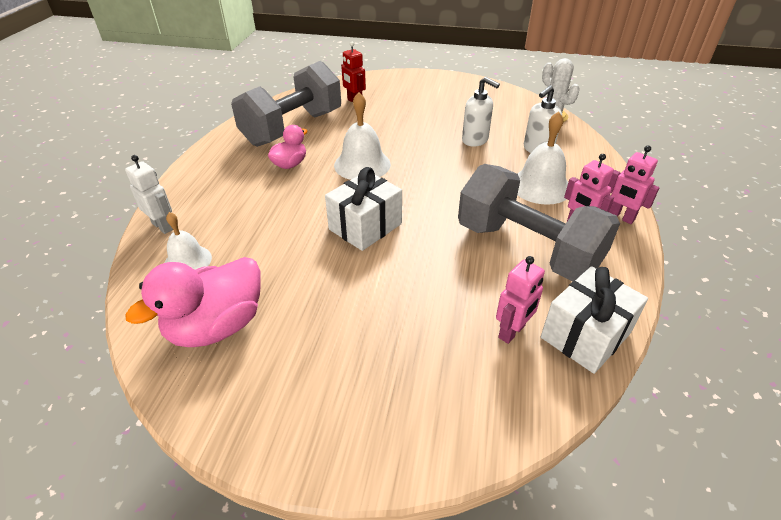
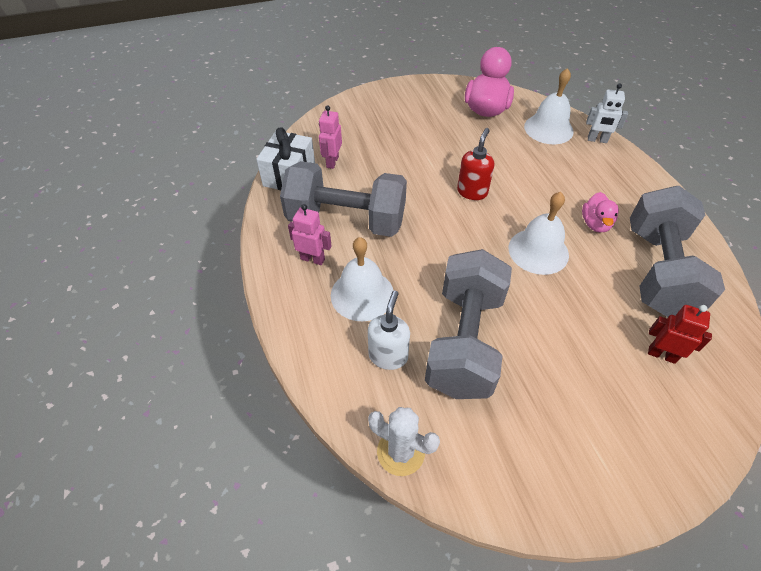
camera: 150 degrees right, 10 degrees up
white bell [165,212,212,270] -> white bell [524,68,574,144], size x1.54
white gift [325,167,402,251] -> red soap dispenser [457,128,494,200]
white soap dispenser [462,77,500,147] -> grey dumbbell [425,249,512,399]
pink robot [607,146,660,224] -> none

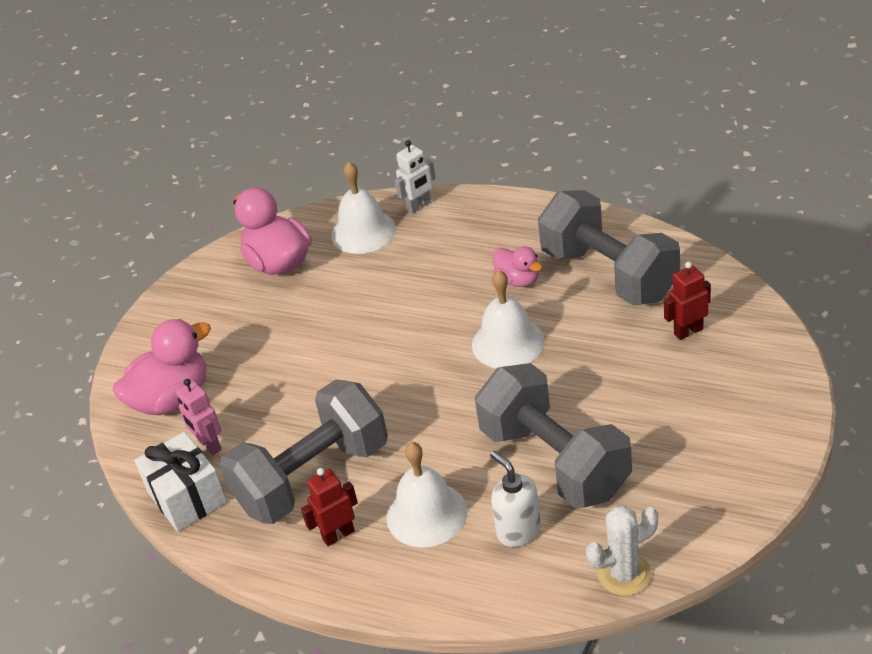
camera: 45 degrees left, 10 degrees down
pink robot [288,204,332,265] -> red robot [301,468,358,546]
red soap dispenser [457,128,494,200] -> none
none -> pink duck [113,319,211,415]

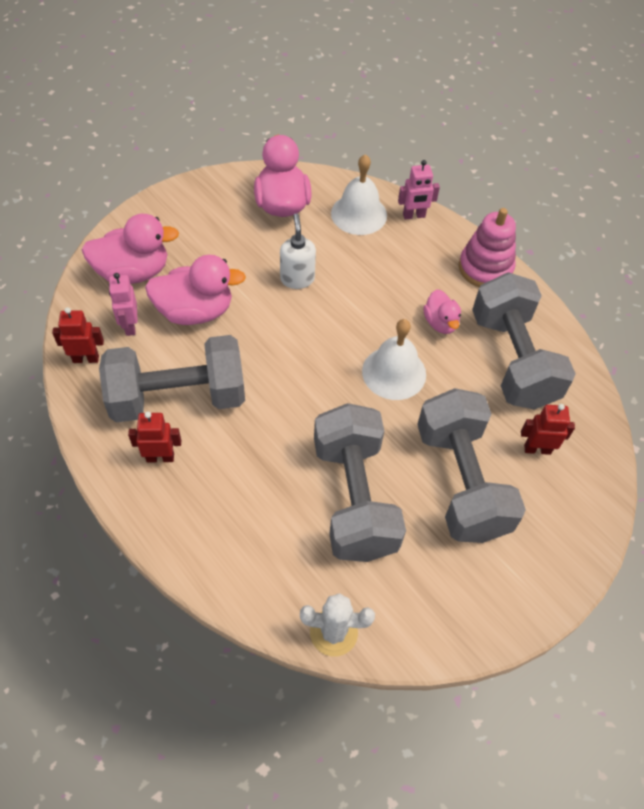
camera: 20 degrees right, 15 degrees up
white gift [134,432,227,532] -> red robot [52,307,104,363]
white bell [386,442,467,548] -> none
white robot [395,140,436,214] -> pink robot [398,160,440,219]
white soap dispenser [490,451,541,547] -> white soap dispenser moved to [280,213,316,289]
none -> pink duck [145,255,246,325]
none -> grey dumbbell [417,388,526,543]
none -> pink stacking toy [459,208,516,287]

